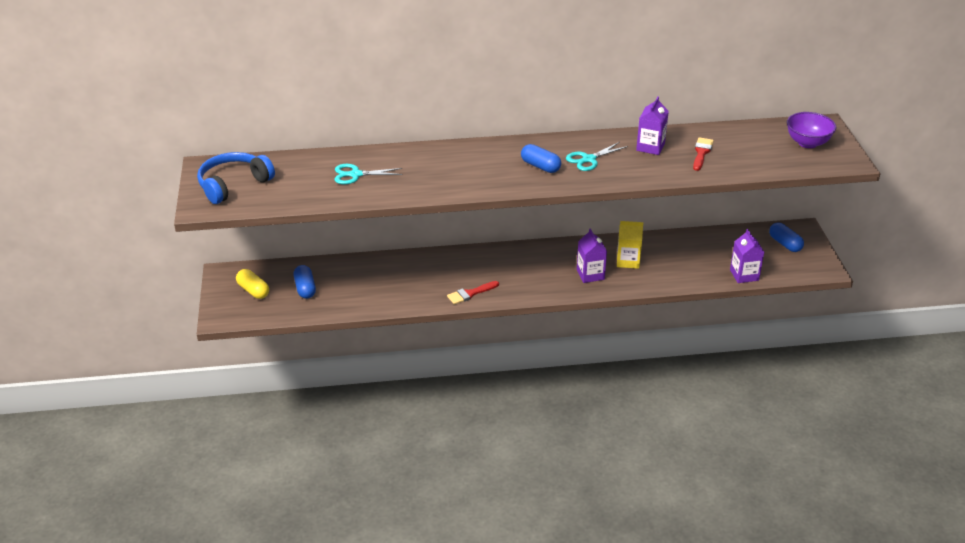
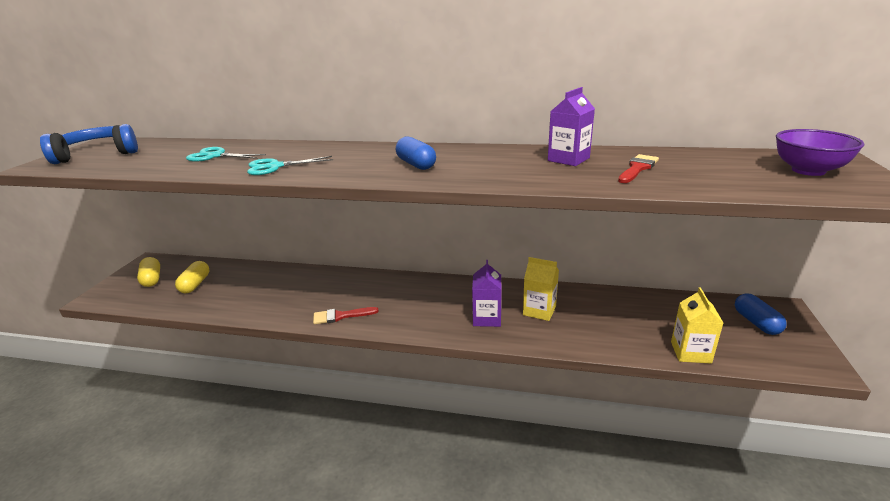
camera: 20 degrees right, 10 degrees down
blue capsule [294,265,316,299] -> yellow capsule [175,261,209,293]
turquoise scissors [566,142,628,171] -> turquoise scissors moved to [247,156,333,175]
purple carton [730,229,764,283] -> yellow carton [671,287,723,364]

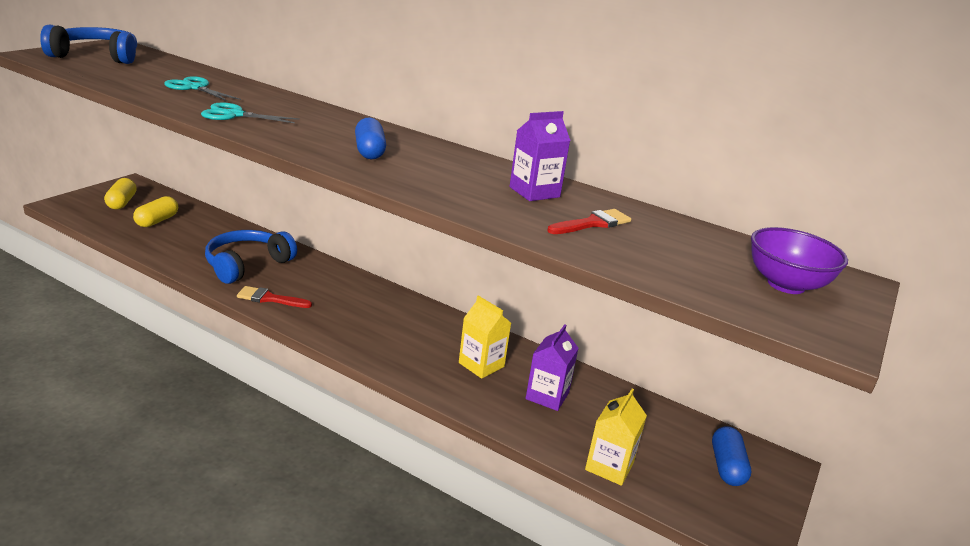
camera: 15 degrees right, 0 degrees up
purple carton [472,260,502,327] -> purple carton moved to [525,324,578,411]
none -> blue headphones [205,230,297,284]

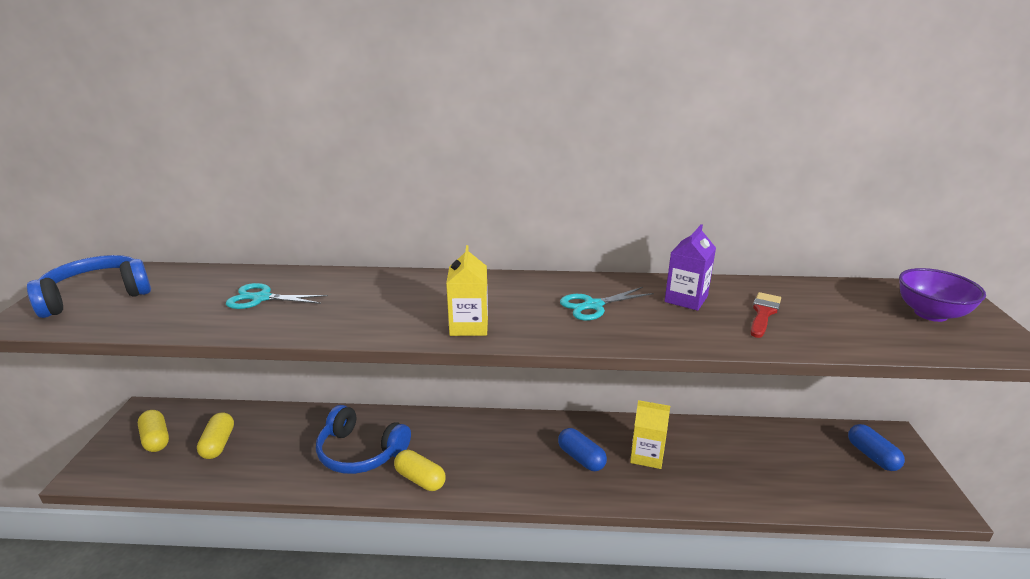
camera: 25 degrees left, 0 degrees up
turquoise scissors [201,103,300,123] -> turquoise scissors moved to [560,287,654,321]
blue headphones [205,230,297,284] -> blue headphones turned 75 degrees counterclockwise [316,405,411,474]
red brush [237,286,312,308] -> yellow capsule [394,450,446,491]
blue capsule [355,117,386,159] -> blue capsule moved to [558,428,607,471]
purple carton [525,324,578,411] -> none
yellow carton [585,389,647,486] -> yellow carton moved to [446,245,488,336]

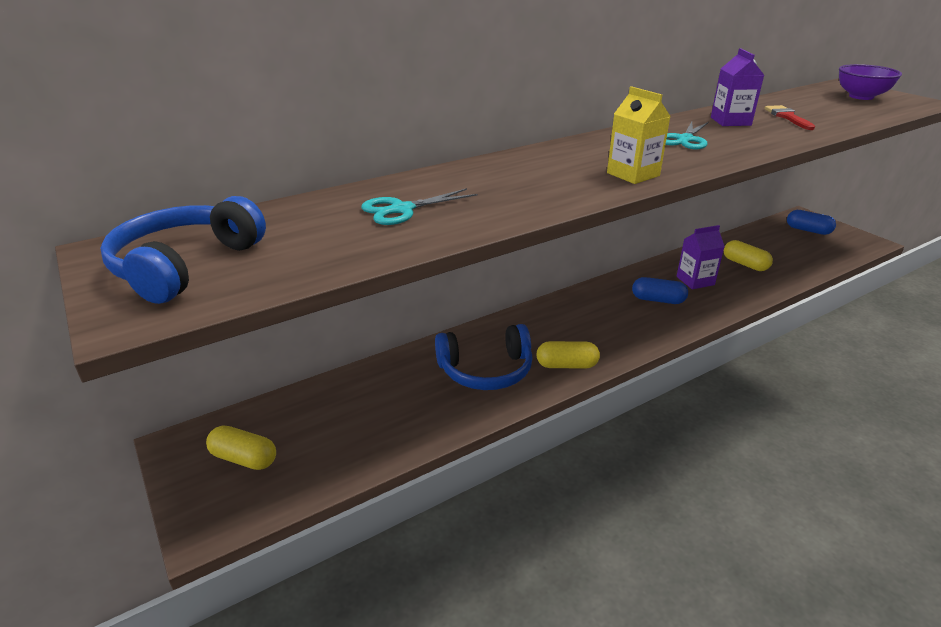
camera: 35 degrees left, 5 degrees up
yellow capsule [197,412,234,459] -> yellow capsule moved to [724,240,773,271]
yellow carton [630,400,670,469] -> purple carton [676,225,725,289]

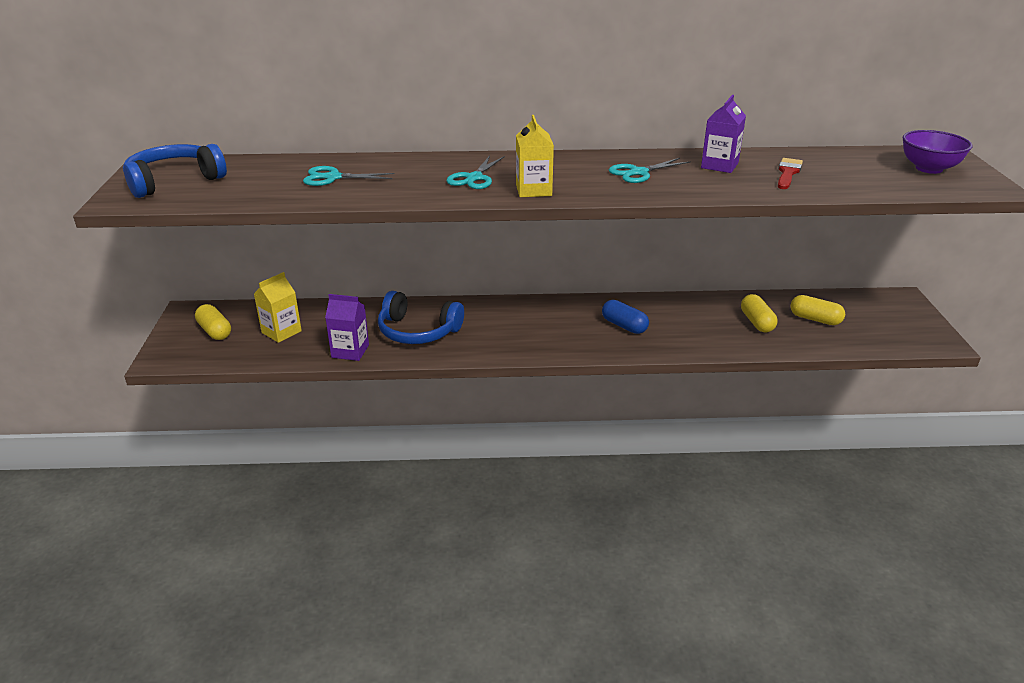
camera: 30 degrees right, 0 degrees up
yellow capsule [536,341,600,369] -> yellow capsule moved to [790,295,845,325]
purple carton [676,225,725,289] -> purple carton moved to [325,294,369,361]
blue capsule [787,210,836,235] -> none
none -> yellow carton [254,272,302,343]
none -> turquoise scissors [447,156,505,189]

